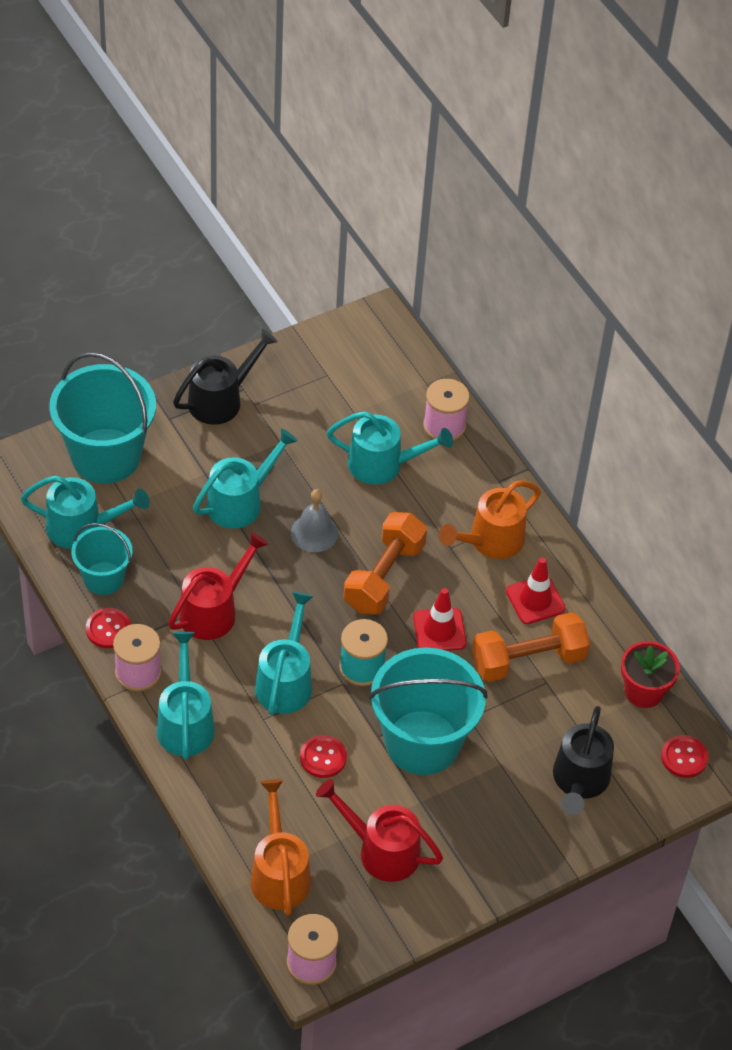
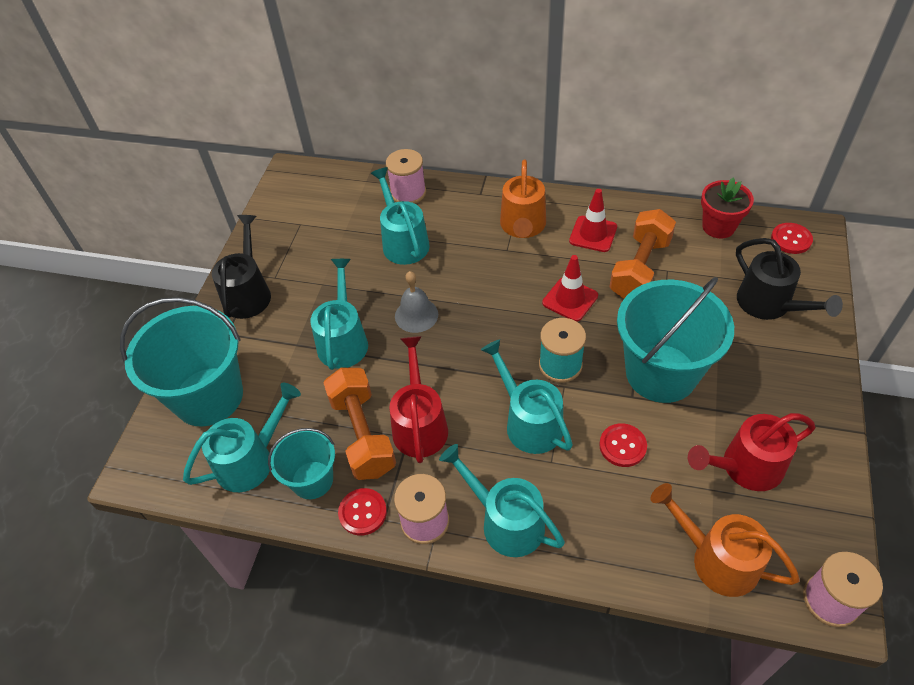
camera: 40 degrees left, 0 degrees up
turquoise watering can [327,411,453,485] -> turquoise watering can turned 75 degrees counterclockwise [371,167,429,265]
orange dumbbell [343,512,427,615] -> orange dumbbell moved to [323,368,396,480]

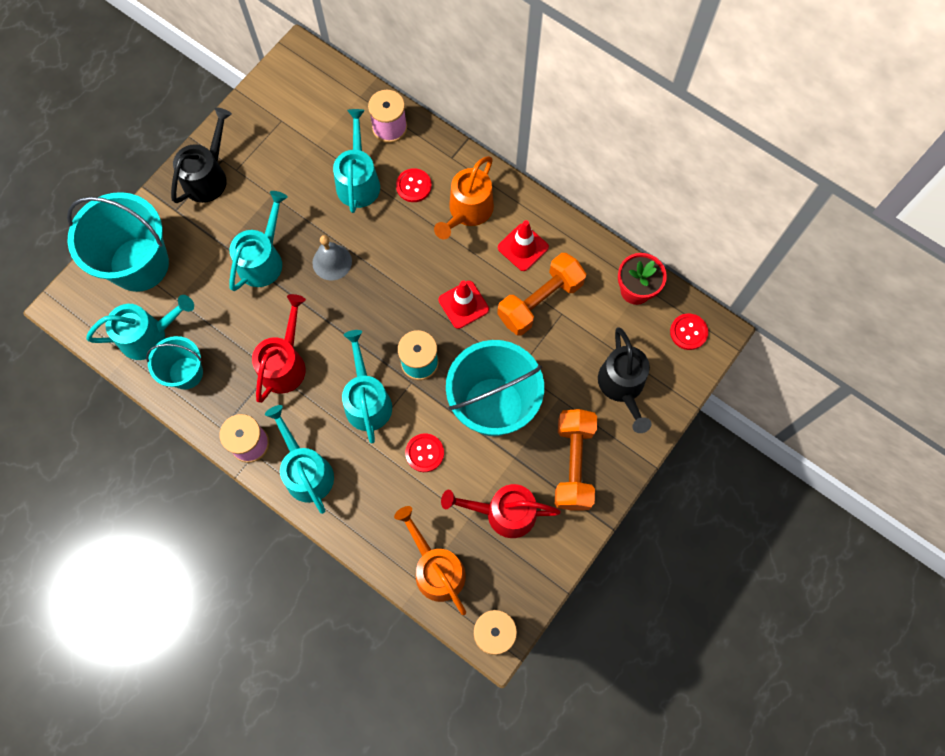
camera: 20 degrees right, 20 degrees up
orange dumbbell [323,368,396,480] -> orange dumbbell moved to [555,409,597,511]
red button [338,488,387,536] -> red button moved to [396,168,432,202]

